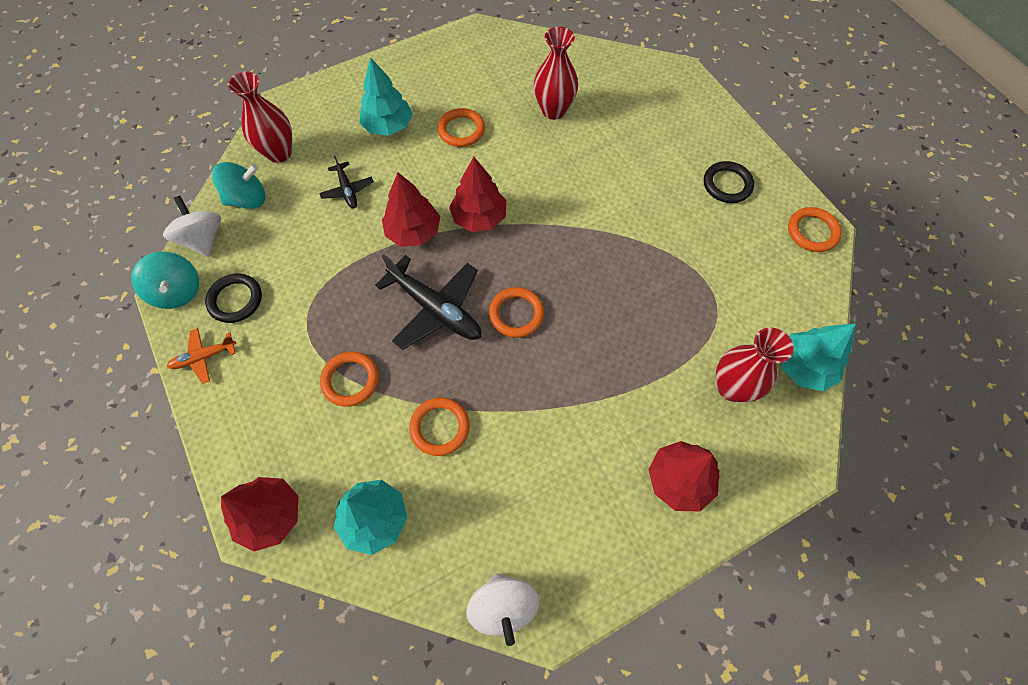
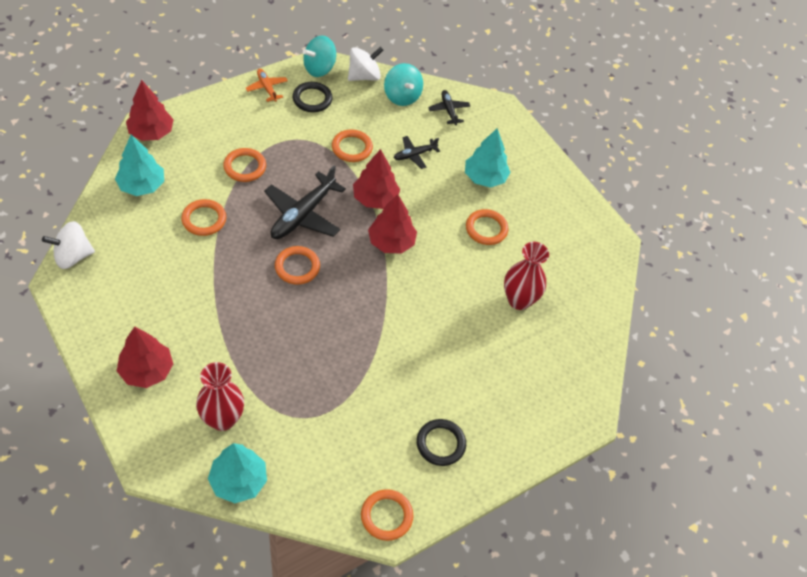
camera: 80 degrees right, 10 degrees down
red vase [227,71,292,163] -> black plane [428,90,470,125]
none -> orange ring [332,129,373,162]

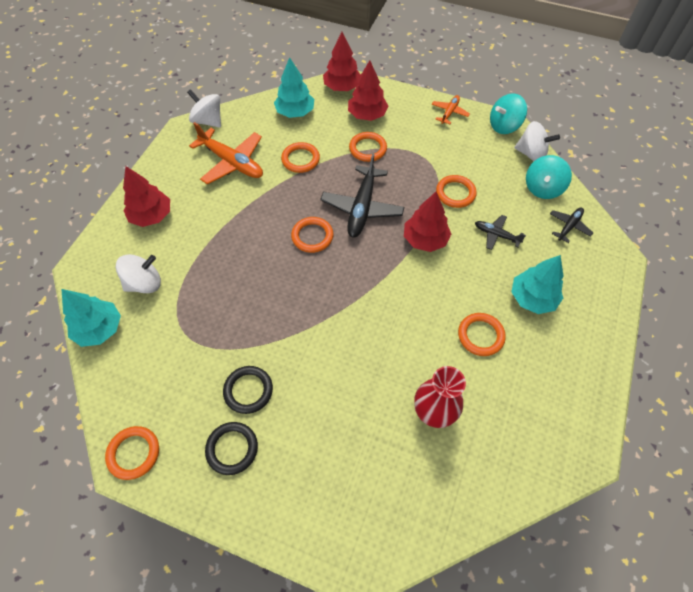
camera: 60 degrees right, 5 degrees up
red vase [196,362,244,431] -> white spinning top [116,254,161,293]
black plane [264,166,346,239] -> black plane turned 75 degrees counterclockwise [320,153,404,238]
black ring [293,82,333,112] -> black ring moved to [223,366,273,414]
turquoise spinning top [303,36,336,77] -> turquoise spinning top turned 45 degrees counterclockwise [490,93,527,134]
red tree [368,194,417,254] -> red tree moved to [348,60,389,121]
none -> orange plane [189,122,263,184]

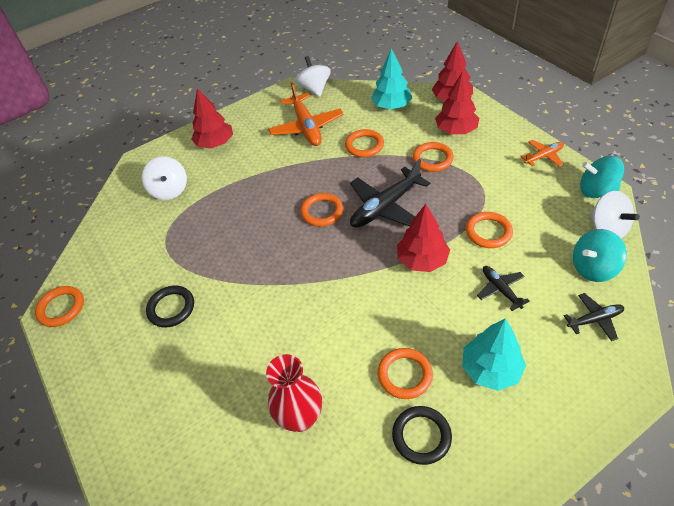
camera: 40 degrees right, 10 degrees down
turquoise tree [62,289,121,347] -> none
white spinning top [116,254,161,293] -> white spinning top turned 60 degrees clockwise [142,156,187,200]
black ring [205,422,258,475] -> black ring moved to [392,406,452,465]

